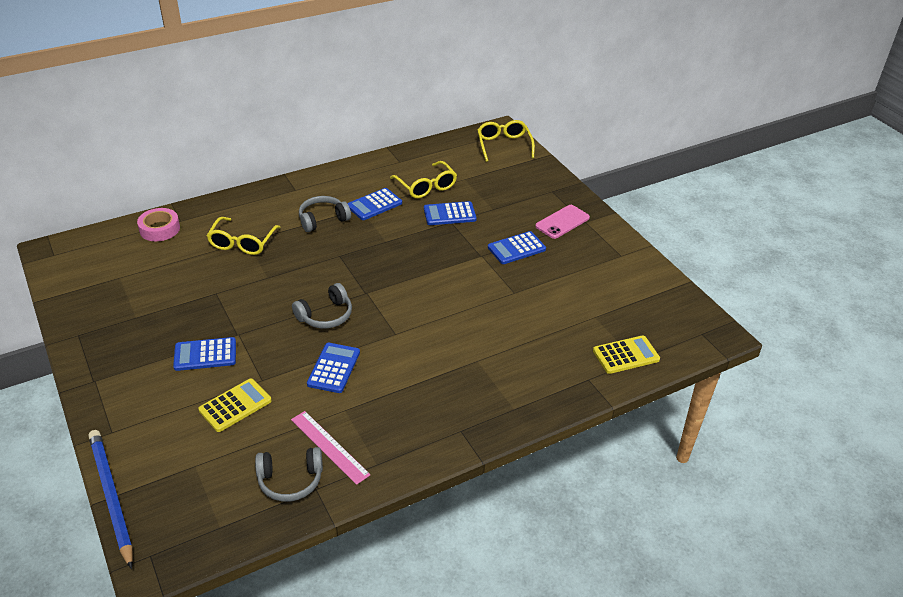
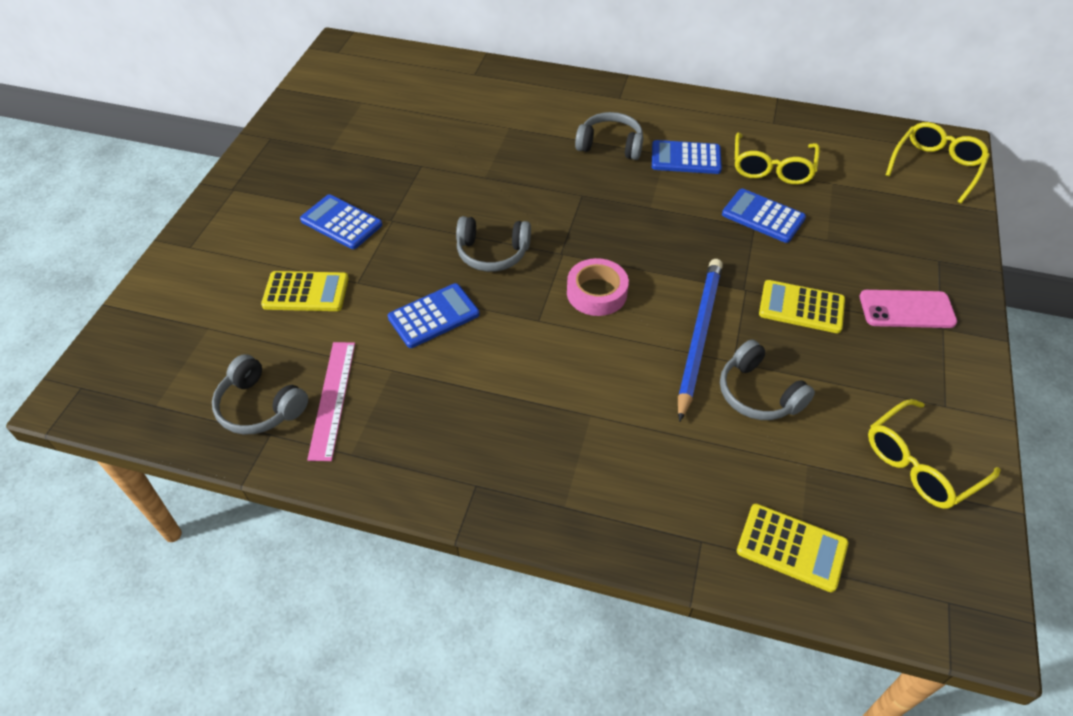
camera: 45 degrees right, 10 degrees up
blue pencil [88,430,133,569] -> blue pencil moved to [678,259,723,422]
pink tape [137,208,180,241] -> pink tape moved to [567,258,629,316]
yellow glasses [207,217,280,255] -> yellow glasses moved to [868,399,1001,509]
blue calculator [488,231,546,264] -> yellow calculator [759,280,845,333]
none -> grey headphones [720,339,815,420]

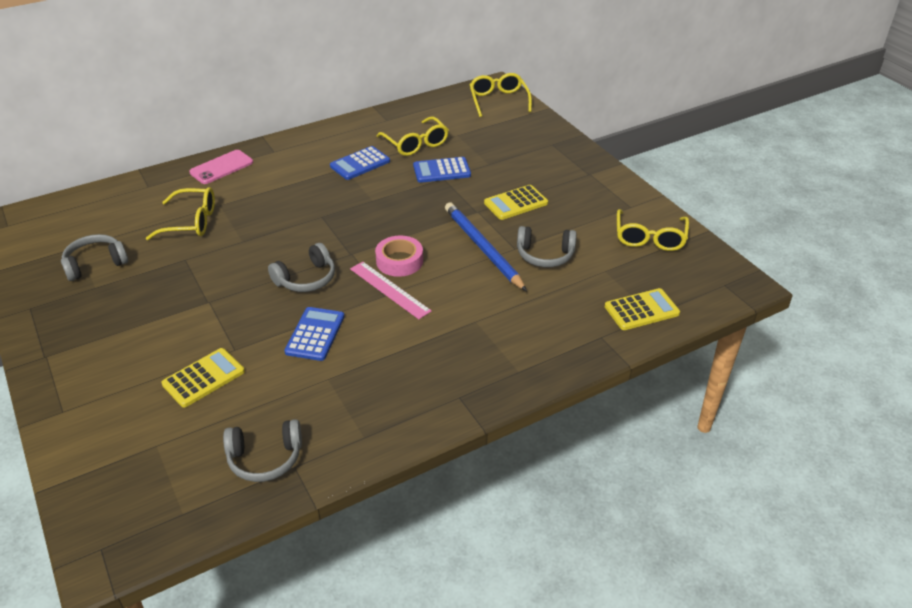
camera: 45 degrees left, 10 degrees down
blue calculator [300,194,382,249] -> none
pink ruler [307,342,355,461] -> pink ruler moved to [350,262,432,319]
grey headphones [575,112,643,160] -> grey headphones moved to [61,234,128,281]
pink phone [860,290,957,328] -> pink phone moved to [189,150,253,184]
none -> yellow glasses [146,187,215,240]

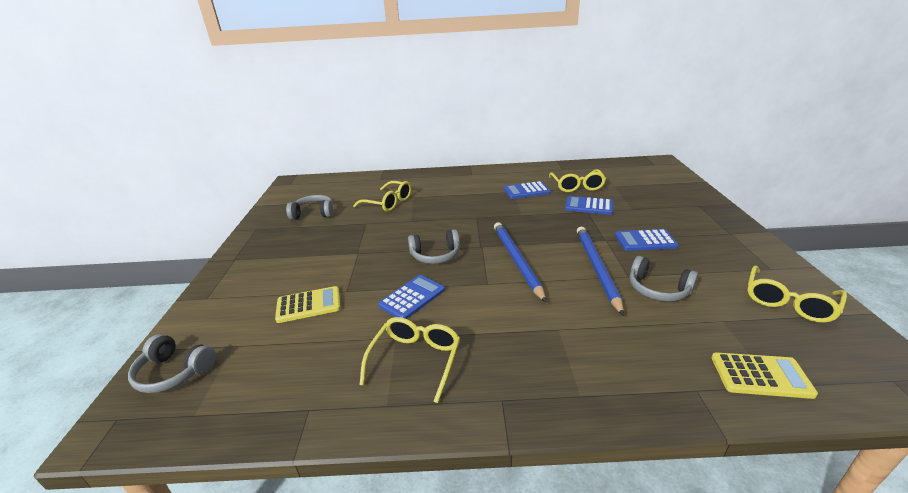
camera: 30 degrees right, 10 degrees down
pink phone [189,150,253,184] -> none
grey headphones [223,419,302,482] -> grey headphones moved to [128,334,216,393]
pink ruler [350,262,432,319] -> none
pink tape [375,235,423,277] -> blue pencil [494,222,547,303]
yellow glasses [470,73,532,117] -> yellow glasses moved to [360,317,460,403]
yellow calculator [484,185,548,220] -> blue calculator [615,229,679,251]

